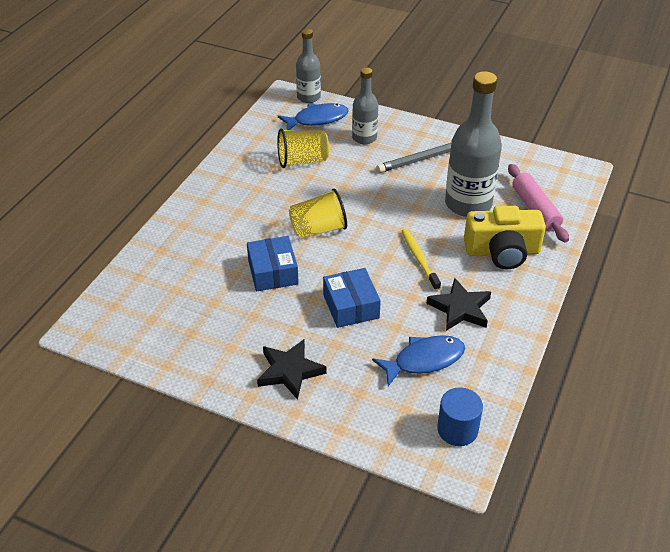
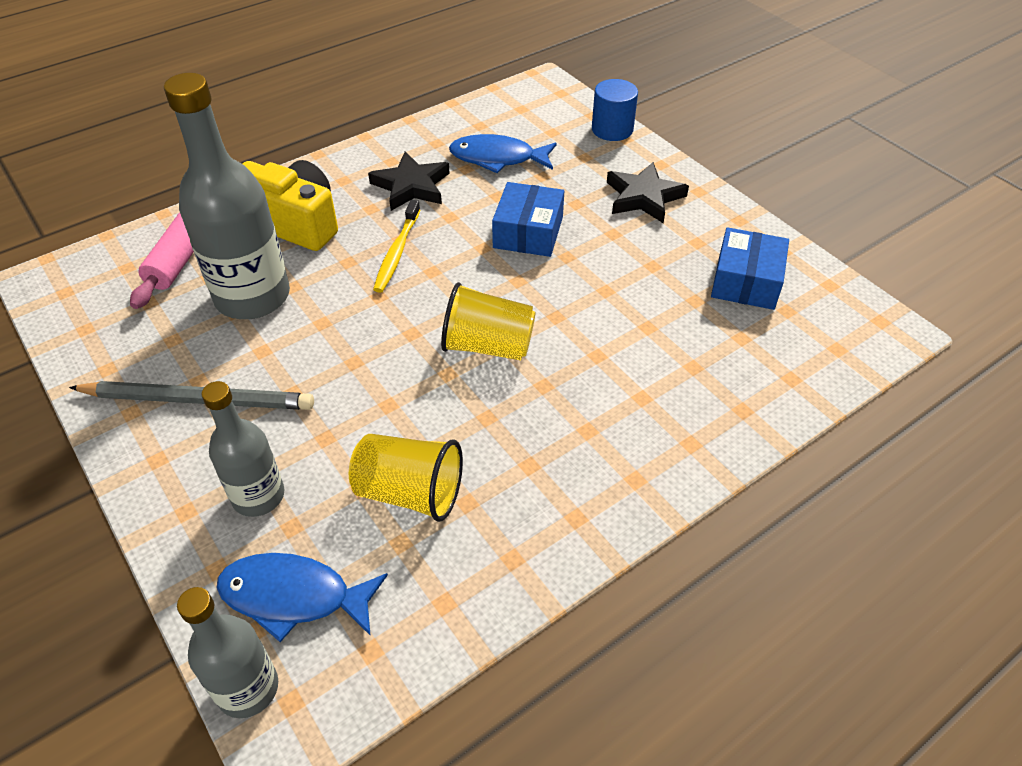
camera: 150 degrees left, 5 degrees up
blue box [247,236,299,292] -> blue box moved to [711,227,789,310]
blue cylinder [437,387,483,446] -> blue cylinder moved to [592,79,638,141]

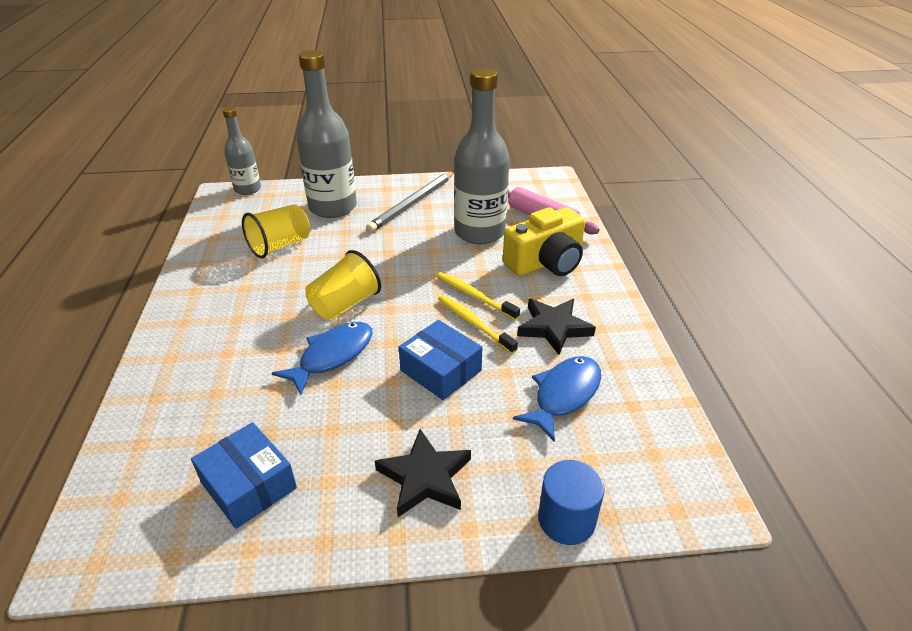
camera: 120 degrees right, 10 degrees down
grey bottle [202,381,285,517] -> grey bottle [296,50,357,218], size x1.73
blue fish [217,553,388,642] -> blue fish moved to [272,322,372,395]
none -> yellow toothbrush [438,295,518,354]

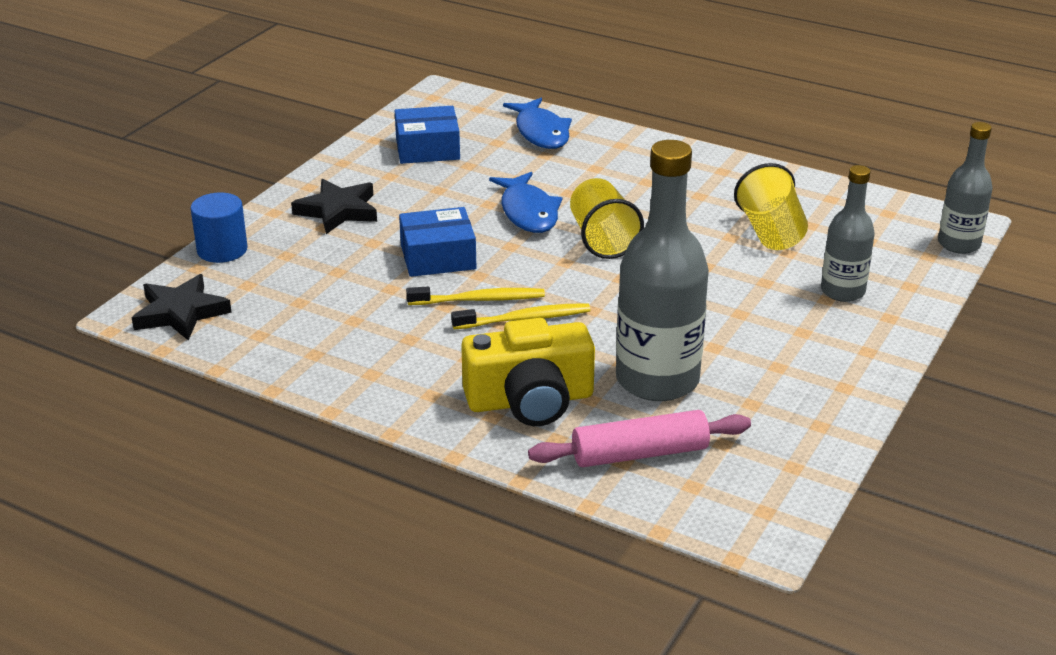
camera: 125 degrees right, 5 degrees down
grey bottle [296,50,357,218] -> grey bottle [821,165,875,302], size x0.58
grey pencil [366,171,454,232] -> none
yellow camera [503,207,585,276] -> yellow camera turned 105 degrees counterclockwise [461,318,595,426]
blue fish [513,356,601,442] -> blue fish moved to [503,98,572,149]
black star [517,299,596,355] -> black star moved to [132,274,232,340]

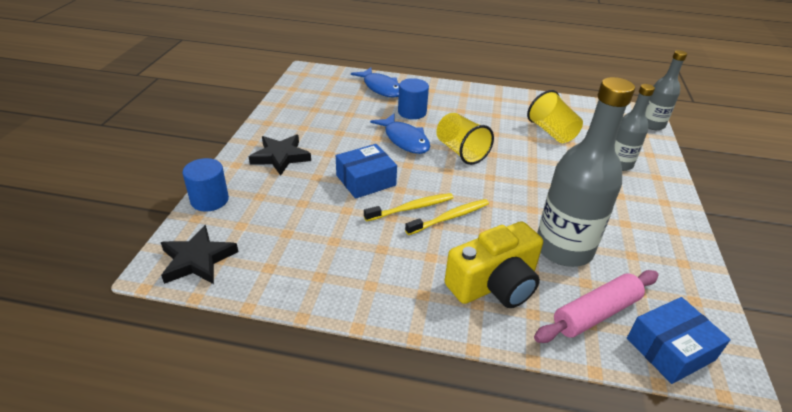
camera: 20 degrees left, 5 degrees up
blue box [395,106,460,164] -> blue box moved to [627,297,731,384]
none -> blue cylinder [398,78,429,119]

